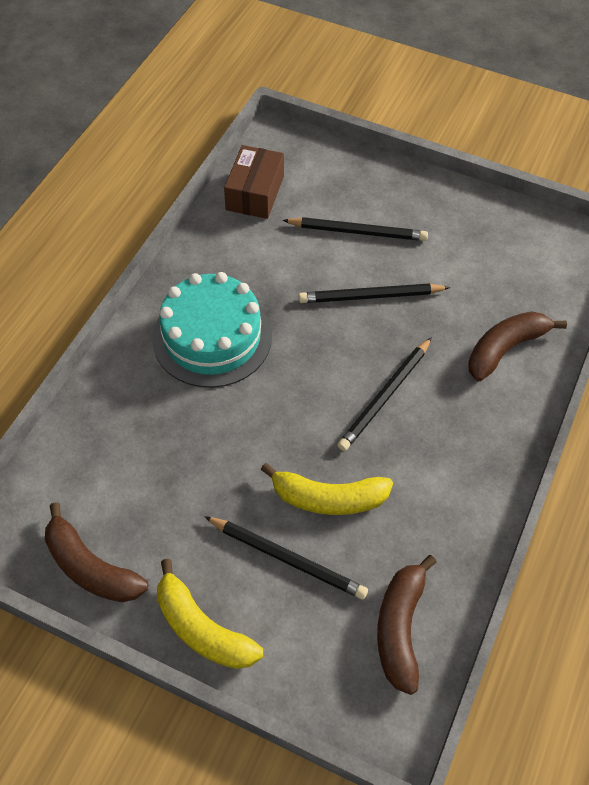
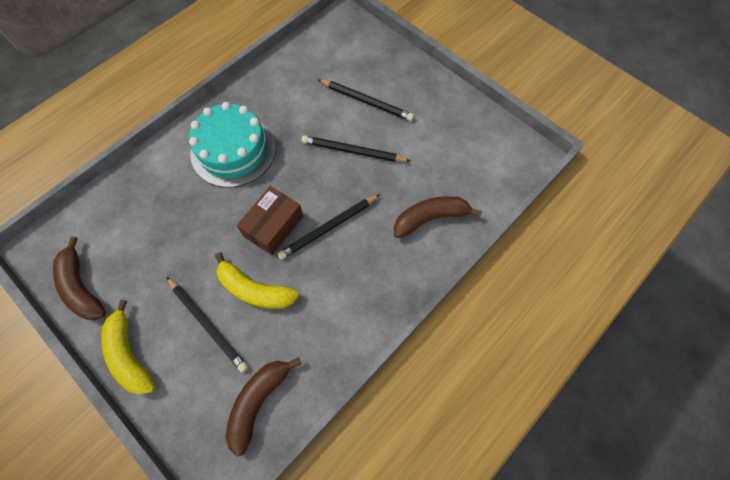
camera: 20 degrees right, 10 degrees up
brown box [224,145,284,219] -> brown box moved to [237,186,303,255]

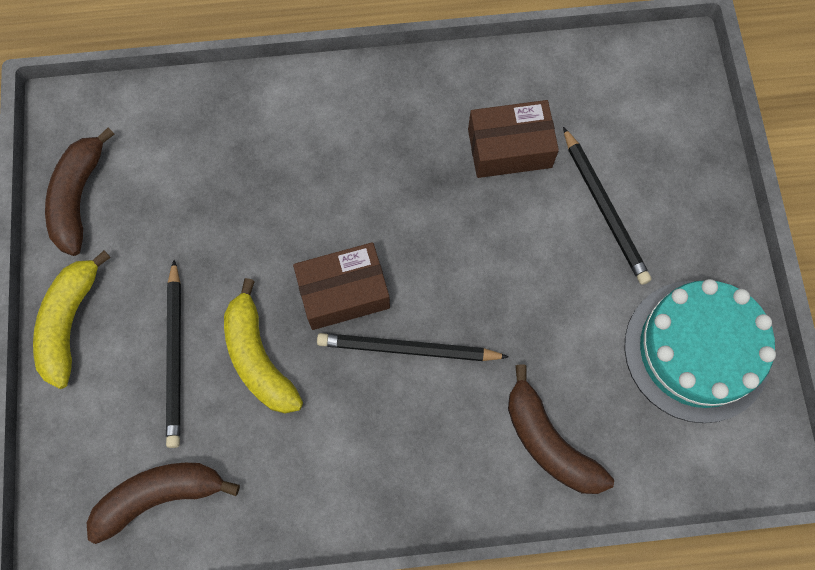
camera: 40 degrees right, 5 degrees up
turquoise cake [189,102,276,188] -> turquoise cake moved to [624,279,776,423]
black pencil [301,135,411,162] -> none
brown banana [394,196,482,238] -> brown banana turned 150 degrees counterclockwise [508,364,614,494]
none -> brown box [468,100,559,178]

